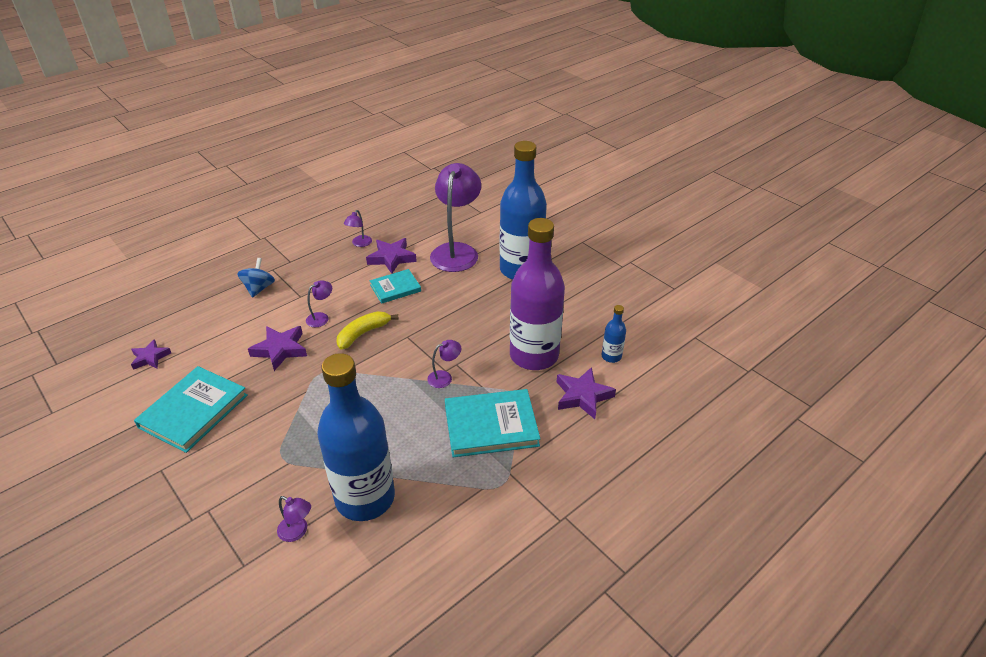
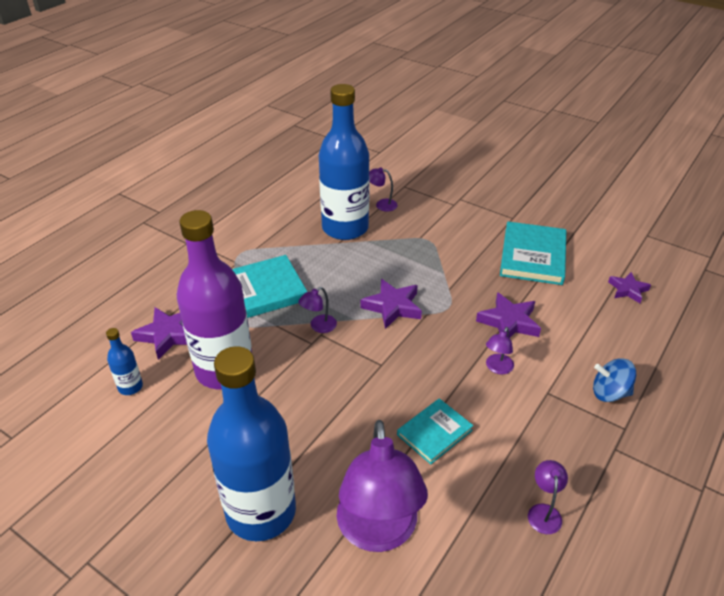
camera: 165 degrees right, 0 degrees up
blue spinning top [237,258,275,298] -> blue spinning top turned 105 degrees clockwise [593,359,636,402]
yellow banana [336,311,399,350] -> none
purple star [366,238,417,274] -> purple star moved to [361,279,422,329]

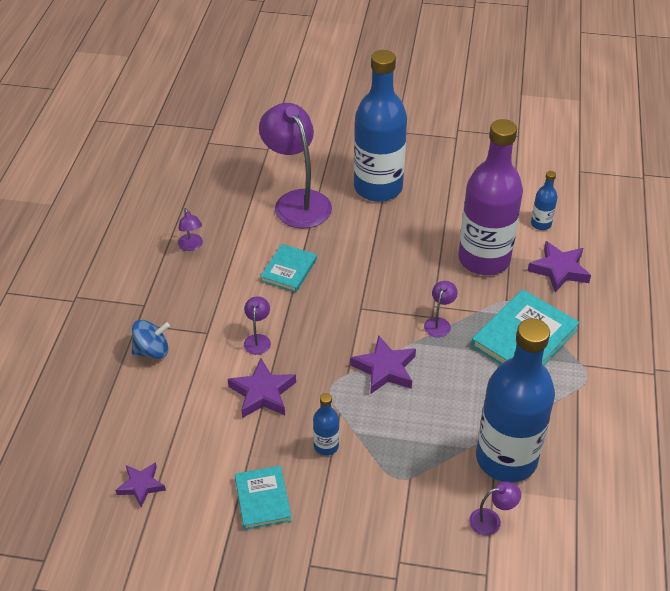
camera: 155 degrees right, 5 degrees up
turquoise book [500,221,566,285] -> turquoise book [235,466,292,530], size x0.60
none -> blue bottle [313,393,339,456]

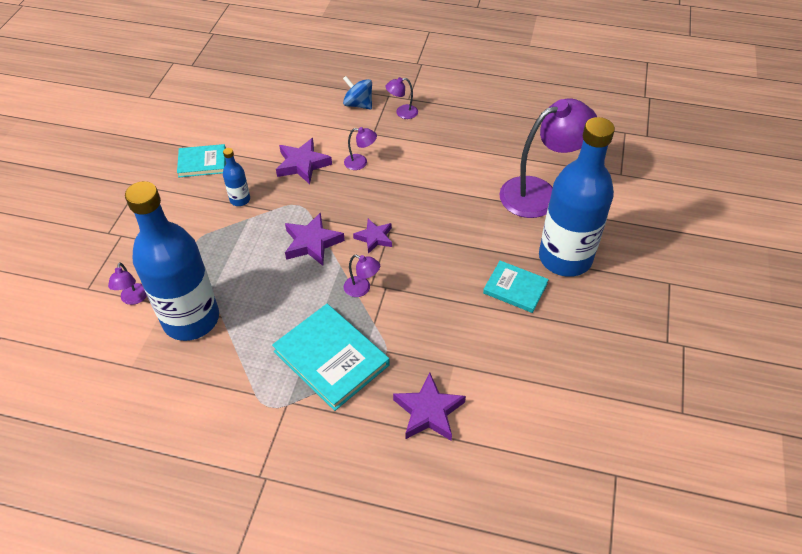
camera: 95 degrees right, 5 degrees up
purple star [115,462,166,507] -> purple star moved to [353,219,392,254]
blue spinning top [132,320,170,359] -> blue spinning top turned 135 degrees clockwise [343,76,372,110]
purple lamp [178,208,203,251] -> purple lamp moved to [385,77,418,119]
turquoise book [260,244,317,292] -> turquoise book moved to [483,261,549,313]
purple bottle [458,119,523,275] -> none
blue bottle [531,171,558,230] -> none

